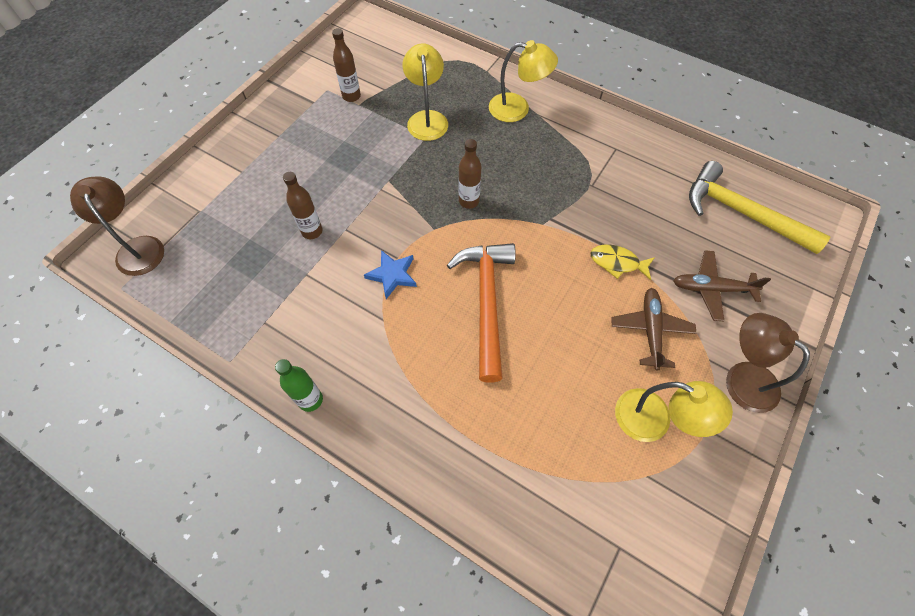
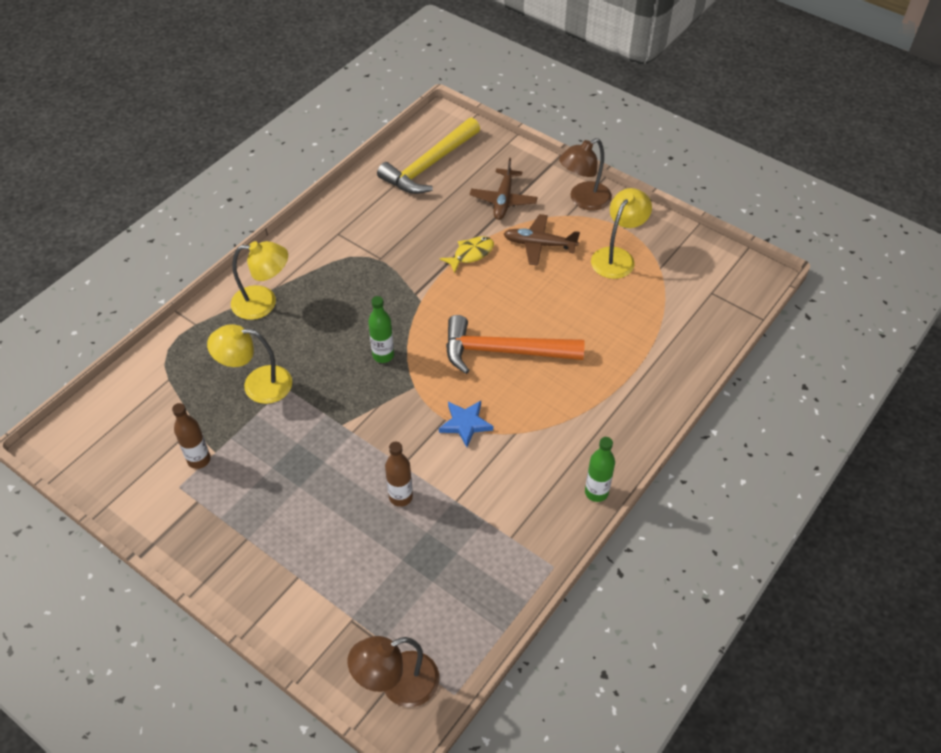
camera: 85 degrees left, 10 degrees down
brown bottle [458,139,481,209] -> green bottle [368,296,394,363]
yellow lamp [489,40,558,122] -> yellow lamp turned 75 degrees clockwise [231,241,288,320]
yellow fish [590,245,655,280] -> yellow fish turned 150 degrees counterclockwise [440,236,494,274]

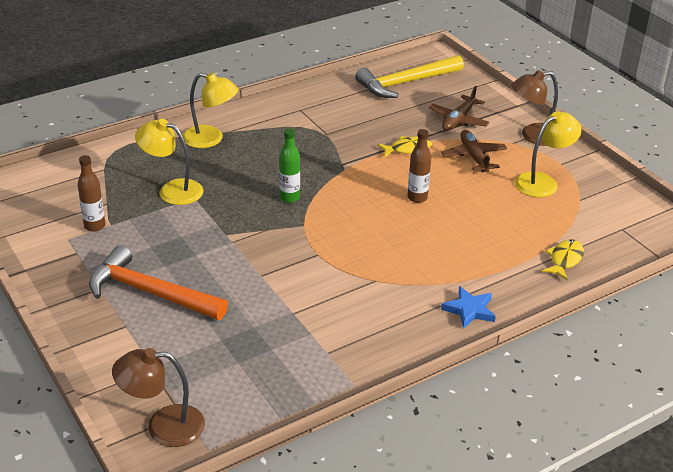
camera: 20 degrees right, 15 degrees down
brown bottle [385,442,413,507] -> brown bottle moved to [407,129,431,203]
blue star [439,401,493,447] -> blue star moved to [441,286,496,329]
orange hammer [446,315,585,374] -> orange hammer moved to [89,245,228,320]
brown plane [504,214,580,266] -> brown plane turned 45 degrees clockwise [441,130,507,172]
green bottle [585,437,615,502] -> none
none -> yellow fish [542,239,584,280]

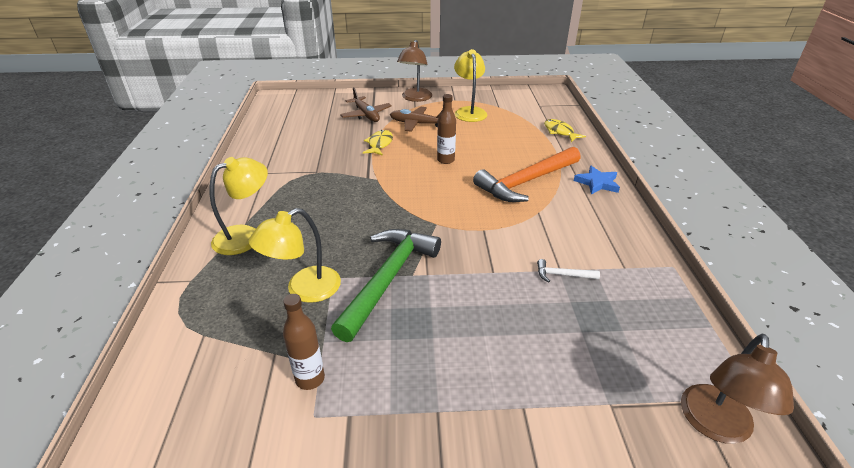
camera: 60 degrees left, 0 degrees up
orange hammer [89,245,228,320] -> orange hammer moved to [473,147,581,202]
green bottle [279,129,300,203] -> none
yellow hammer [355,55,464,98] -> none
none -> green hammer [331,229,441,342]
none -> white hammer [537,259,600,282]

